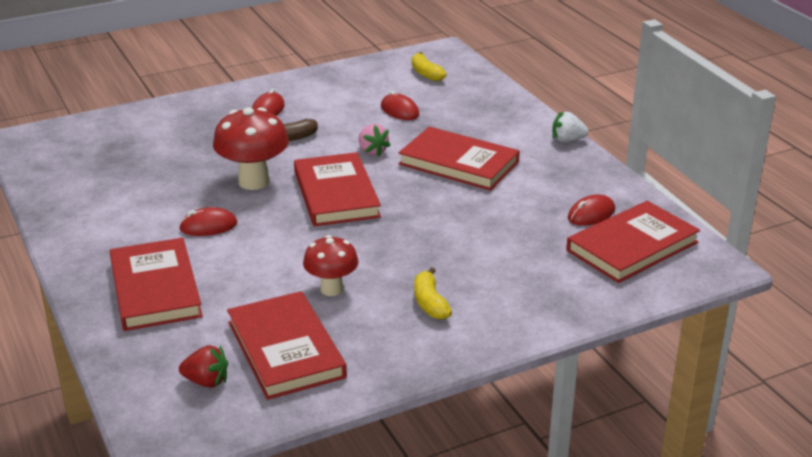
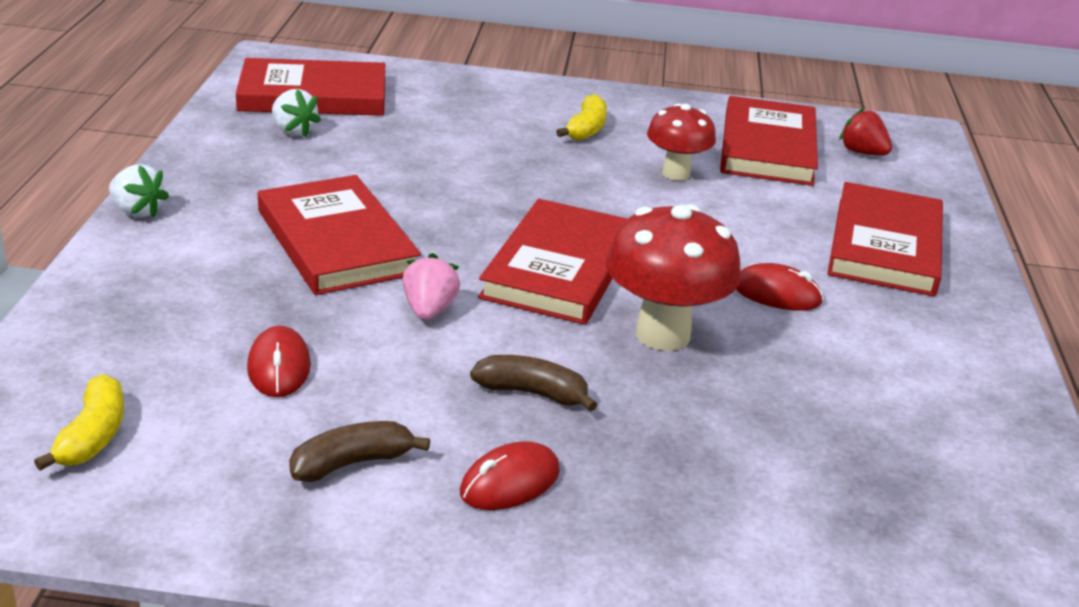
camera: 150 degrees left, 0 degrees up
red mouse [568,194,615,226] -> white strawberry [272,89,321,137]
none -> brown banana [289,421,430,482]

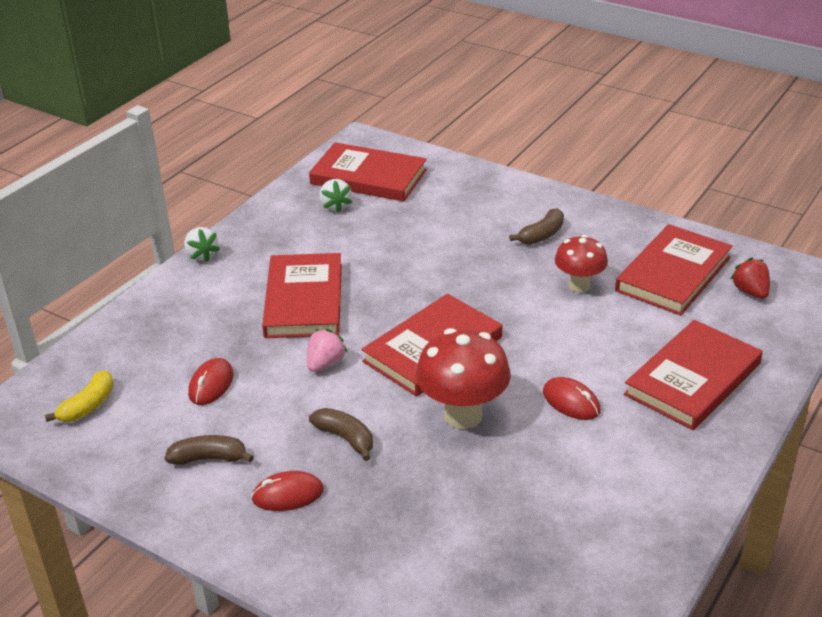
camera: 30 degrees right, 5 degrees up
yellow banana [556,94,607,141] -> brown banana [509,208,564,245]

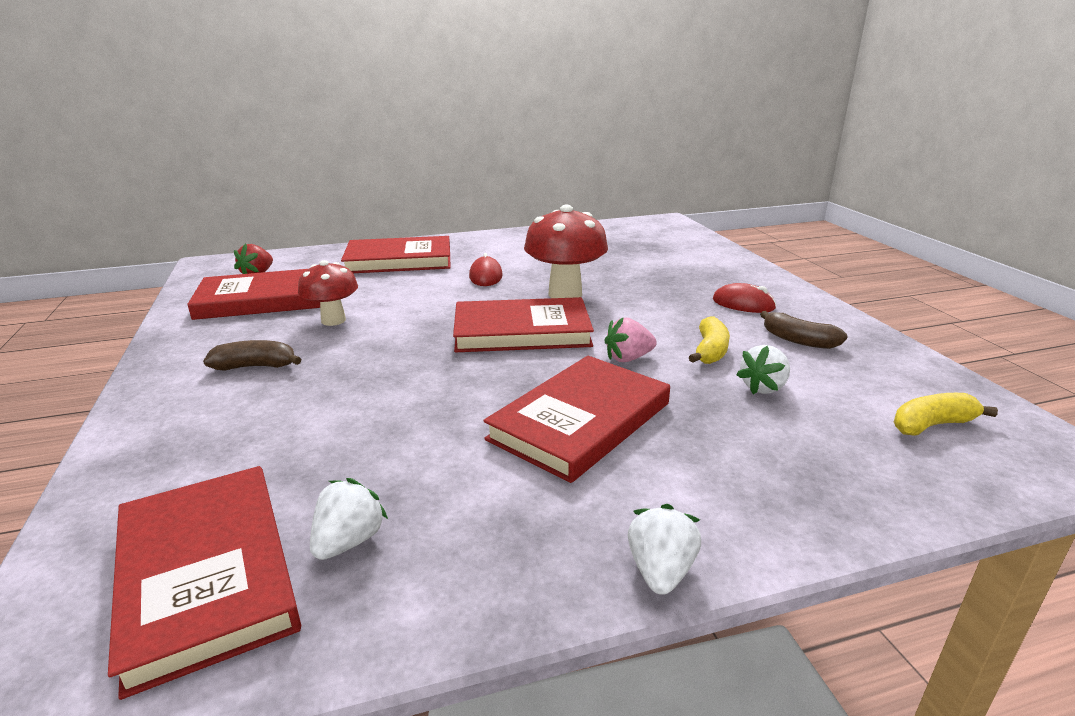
camera: 140 degrees left, 10 degrees down
red mouse [188,358,233,405] -> white strawberry [736,345,790,395]
brown banana [309,408,373,461] -> none
none -> yellow banana [689,316,730,364]

